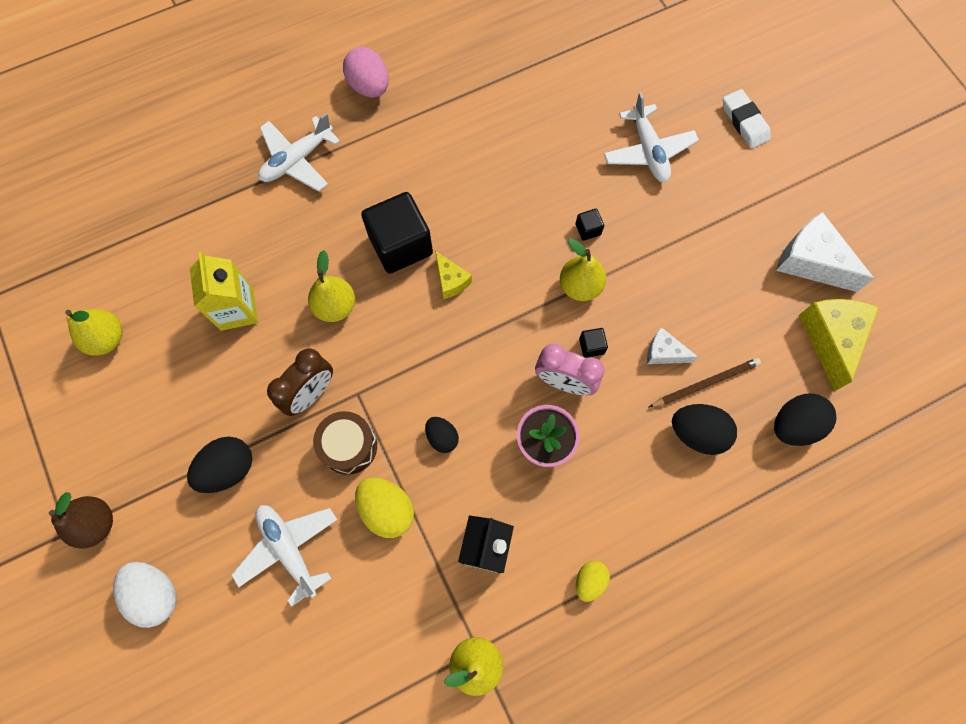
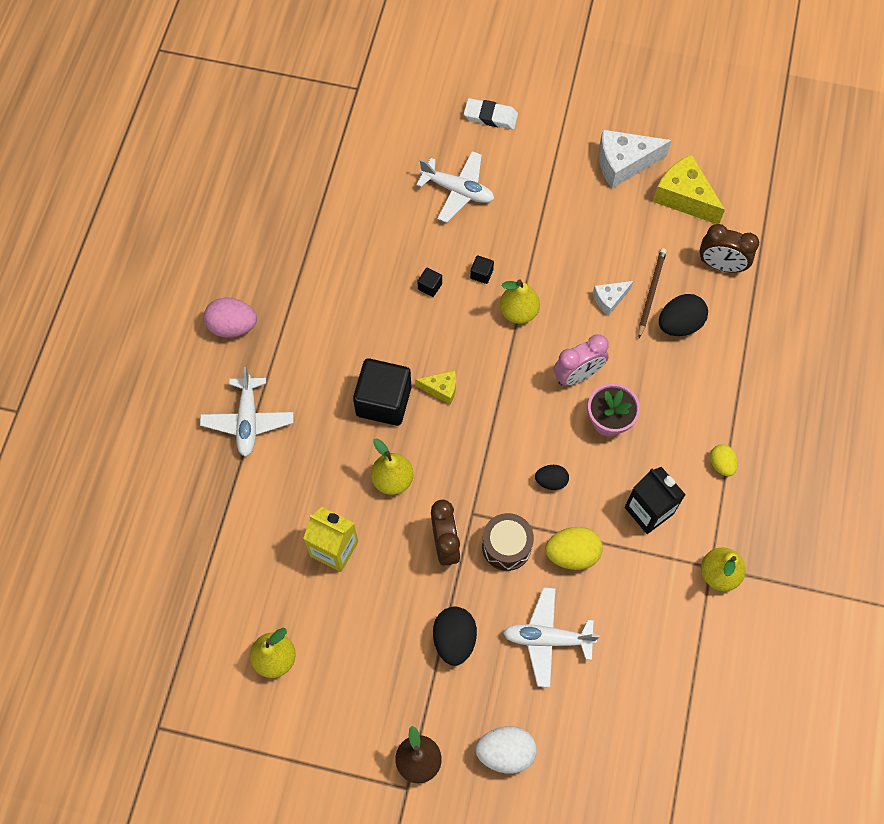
camera: 50 degrees left, 5 degrees down
black cube [579,328,608,358] -> black cube moved to [418,268,442,297]
black egg [774,394,837,446] -> brown clock [699,224,759,273]

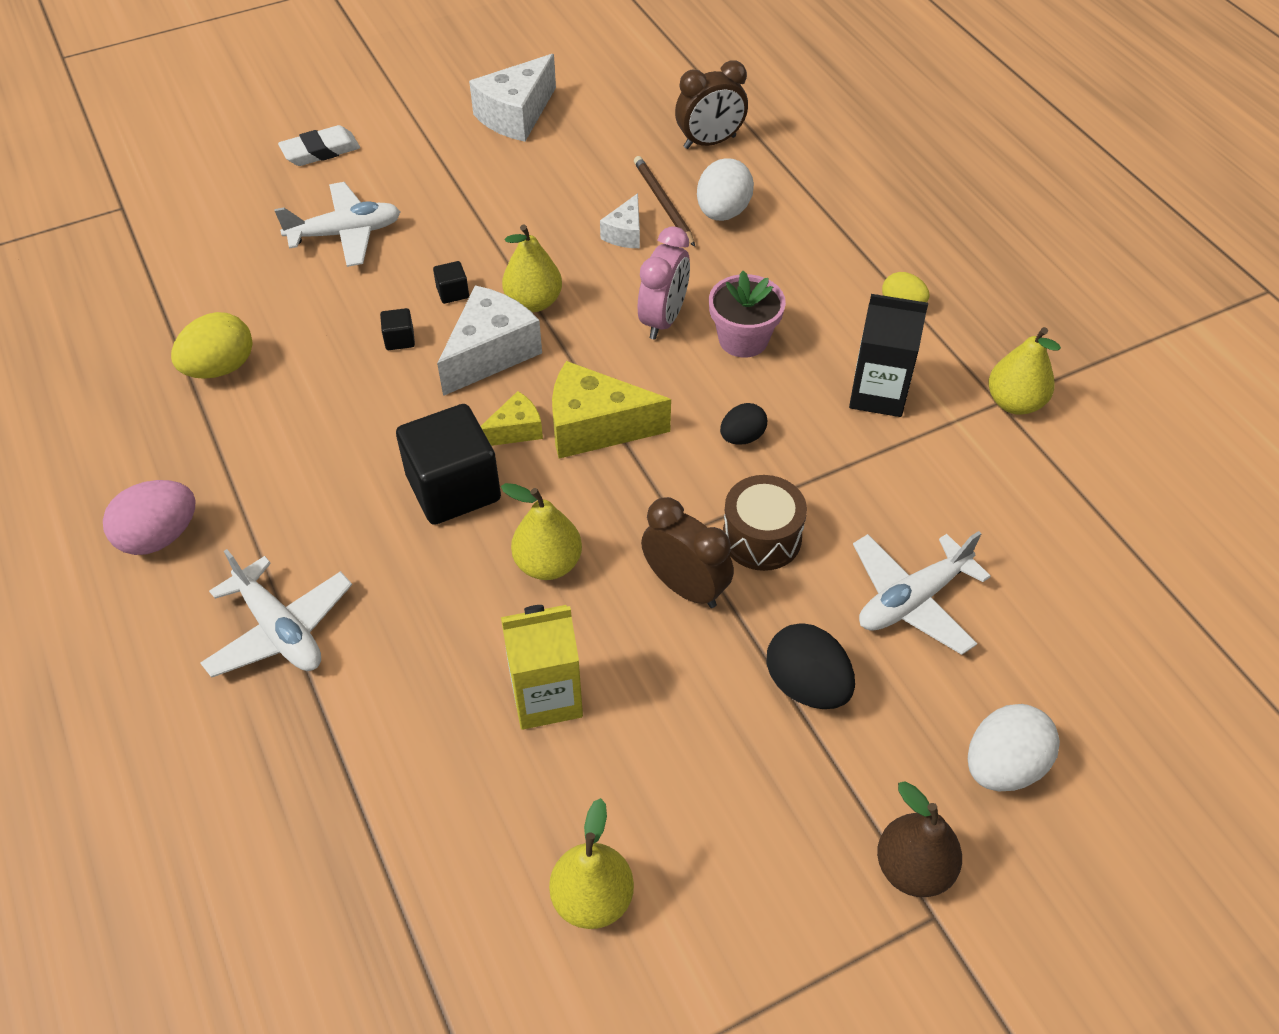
camera: 40 degrees left, 15 degrees down
yellow egg [545,527,603,570] -> yellow egg moved to [171,312,252,379]
yellow cheese [653,154,725,224] -> yellow cheese moved to [552,361,671,459]
black egg [659,294,708,336] -> white egg [697,158,754,221]
none -> white cheese [437,285,542,396]

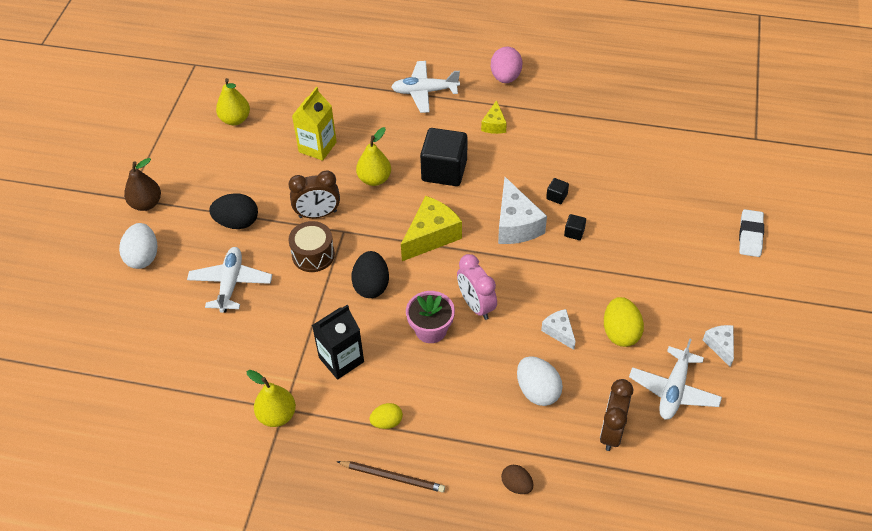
camera: 130 degrees right, 0 degrees up
yellow egg [171,312,252,379] -> yellow egg moved to [604,297,644,347]
white plane [274,182,401,267] -> white plane moved to [629,338,722,420]
white cheese [469,54,556,142] -> white cheese [703,325,734,367], size x0.55
yellow cheese [481,391,543,446] -> yellow cheese moved to [481,100,507,134]
yellow pear [502,224,562,312] -> none
brown pencil [634,156,695,247] -> brown pencil moved to [336,461,445,493]
black egg [720,403,767,445] -> black egg [351,251,389,298], size x1.63
none -> brown egg [501,465,533,494]

